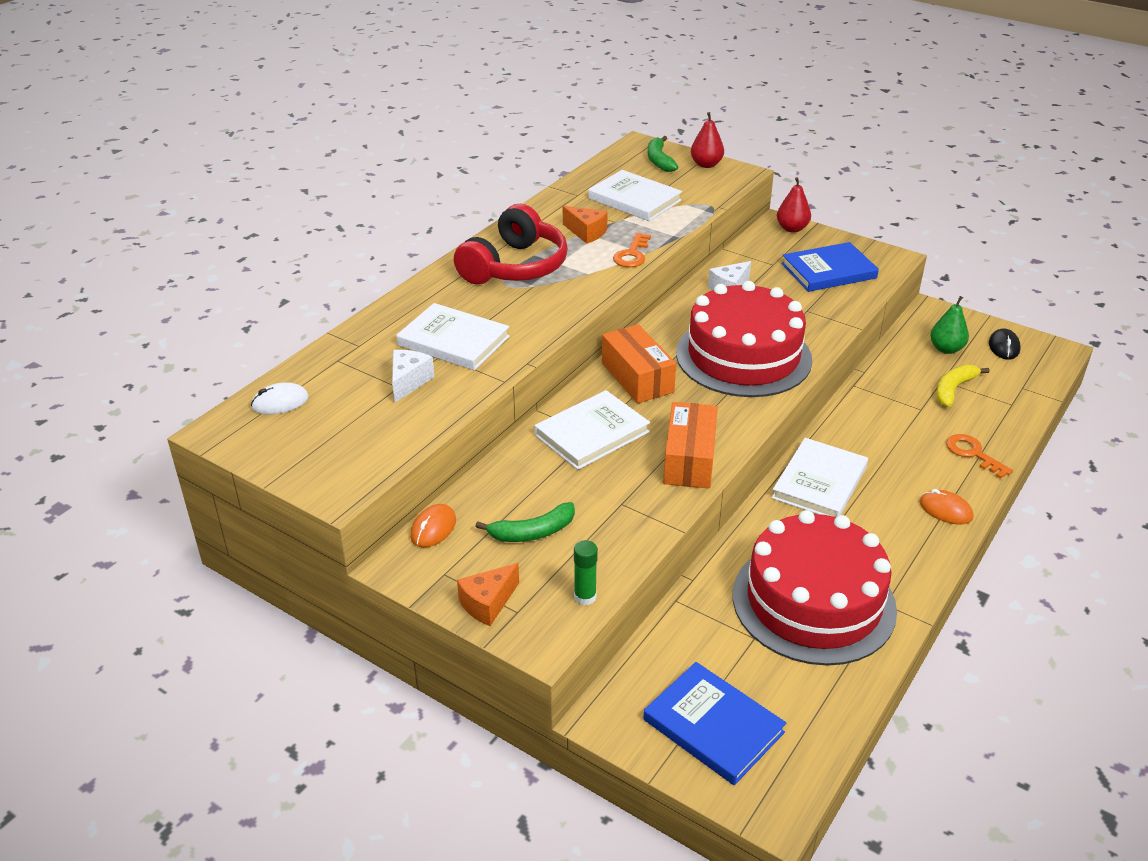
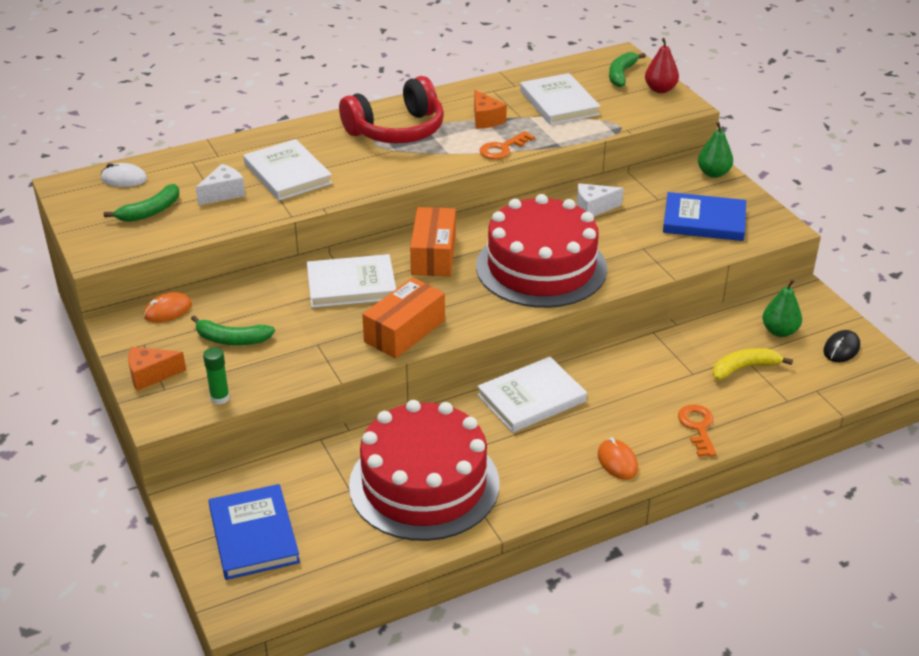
camera: 30 degrees right, 0 degrees up
red pear [777,177,811,233] -> green pear [698,122,733,178]
none -> green banana [104,184,179,222]

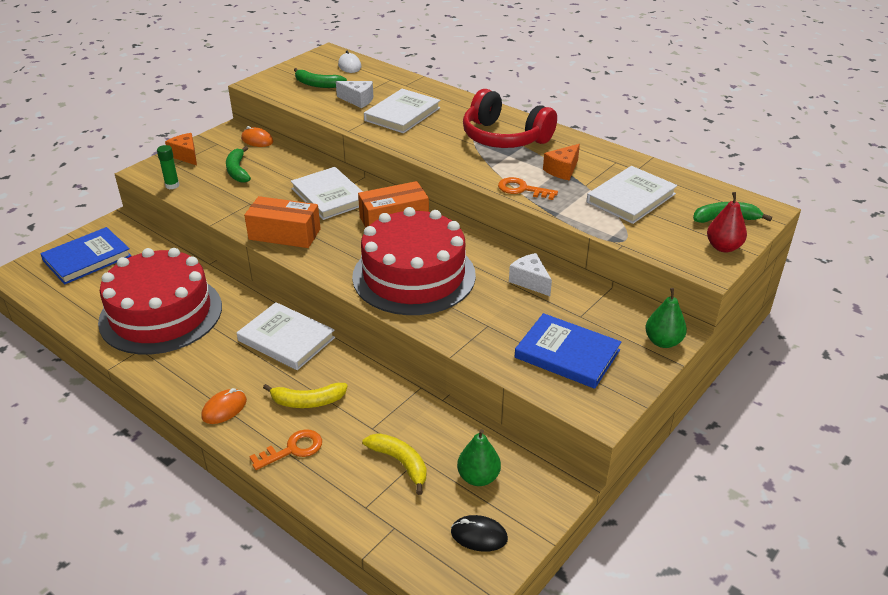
camera: 65 degrees right, 0 degrees up
blue book [663,192,746,241] -> blue book turned 45 degrees counterclockwise [515,313,621,389]
none -> yellow banana [263,383,347,408]

